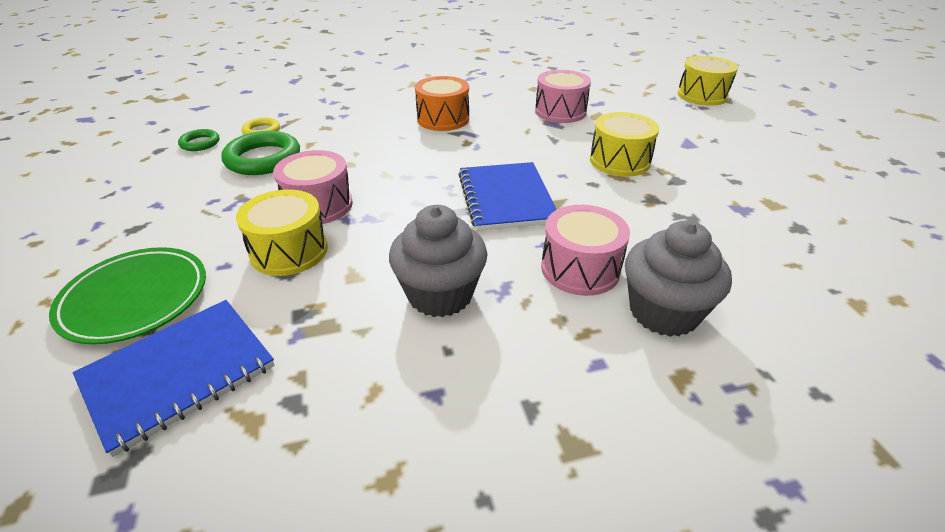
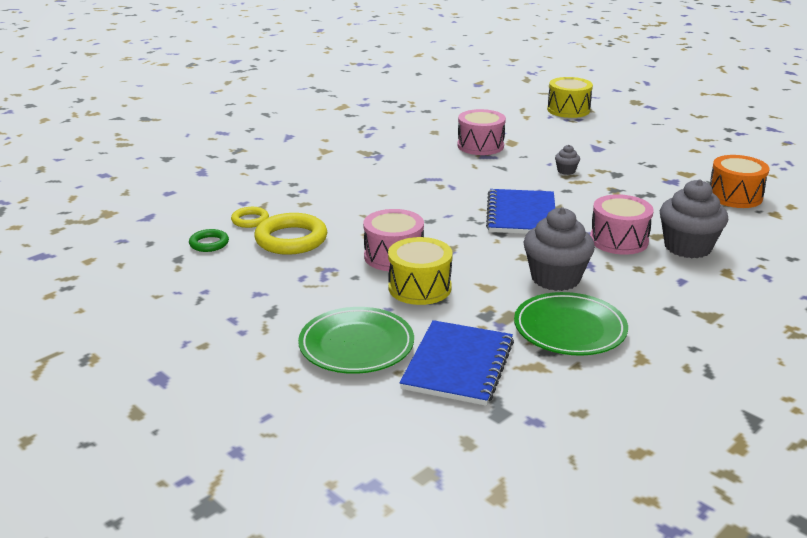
camera: 30 degrees left, 10 degrees down
green ring [221,131,300,175] -> yellow ring [254,213,327,255]
orange drum [415,76,469,131] -> orange drum moved to [710,155,770,208]
blue notebook [458,162,557,231] -> blue notebook turned 45 degrees clockwise [486,189,555,234]
yellow drum [590,112,659,177] -> grey cupcake [555,145,580,175]
none -> green plate [514,292,628,356]

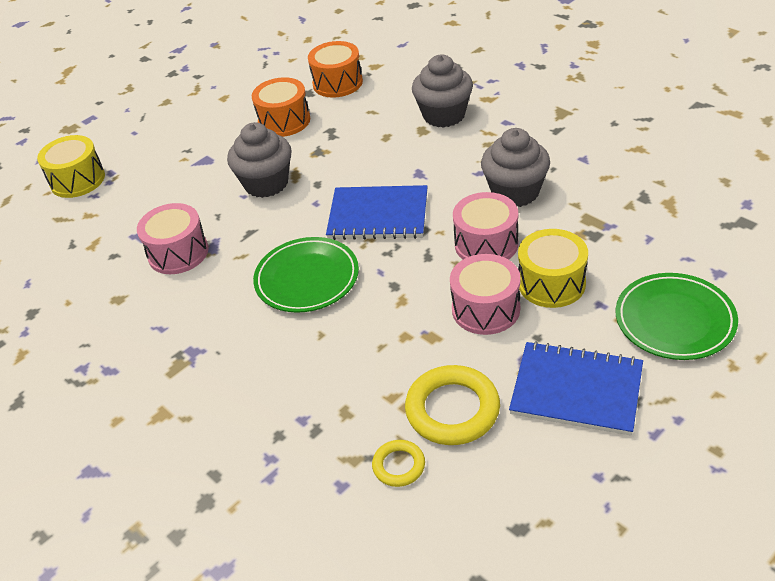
camera: 85 degrees left, 15 degrees up
green ring [189,229,229,252] -> none
blue notebook [399,320,514,406] -> blue notebook moved to [509,341,643,436]
green plate [514,292,628,356] -> green plate moved to [253,237,359,313]
grey cupcake [555,145,580,175] -> grey cupcake [227,122,292,198], size x2.21
pink drum [590,194,654,255] -> pink drum moved to [453,192,518,260]
none -> orange drum [252,77,310,137]

